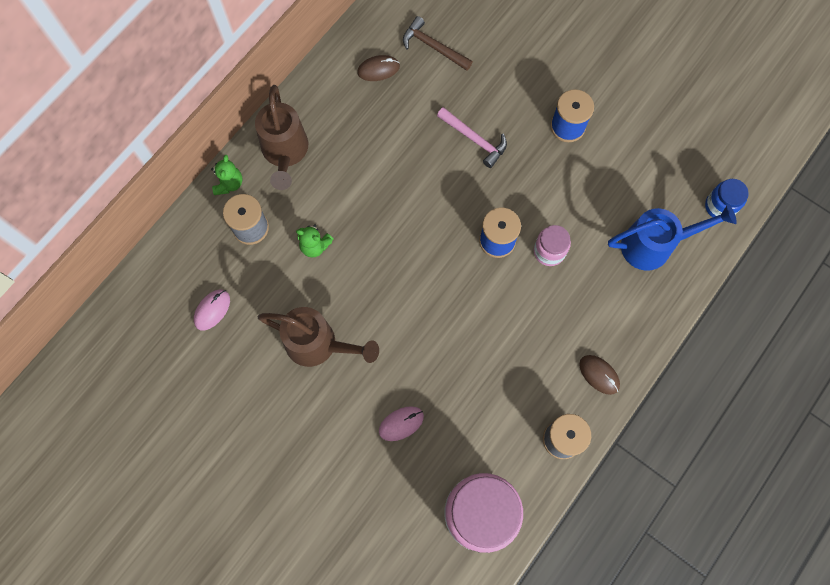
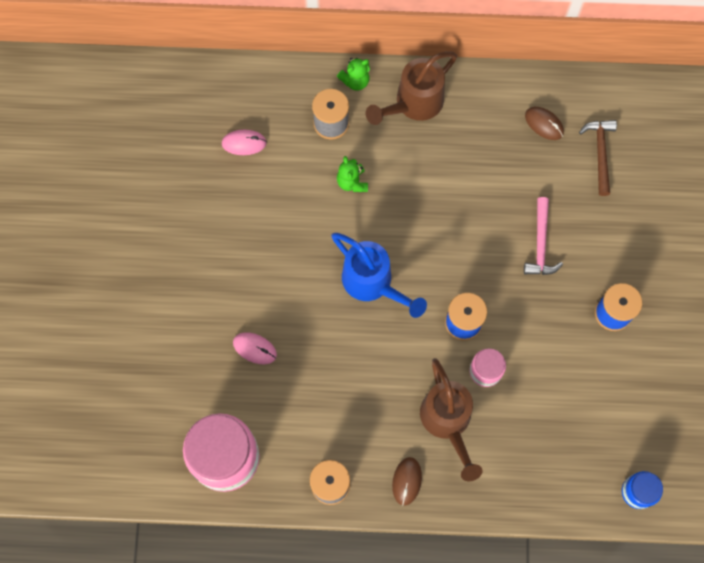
camera: 55 degrees right, 0 degrees up
brown watering can [258,307,379,367] -> brown watering can moved to [420,358,482,481]
blue watering can [608,204,737,271] -> blue watering can moved to [331,233,427,318]

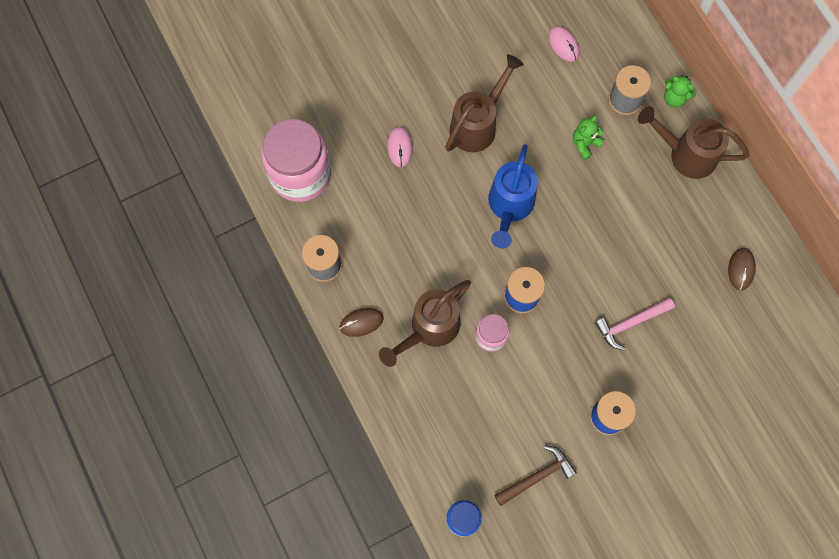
camera: 60 degrees right, 0 degrees up
brown hammer [579,120,617,196] -> brown hammer moved to [494,446,577,506]
none -> brown watering can [445,54,524,152]

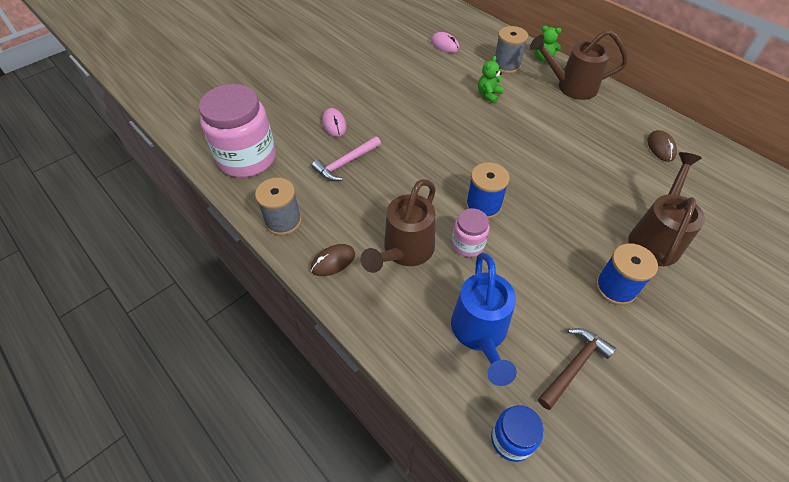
camera: 15 degrees left, 20 degrees down
brown watering can [445,54,524,152] -> brown watering can moved to [628,152,705,266]
blue watering can [488,144,538,249] -> blue watering can moved to [451,253,517,386]
pink hammer [595,298,675,350] -> pink hammer moved to [312,136,381,181]

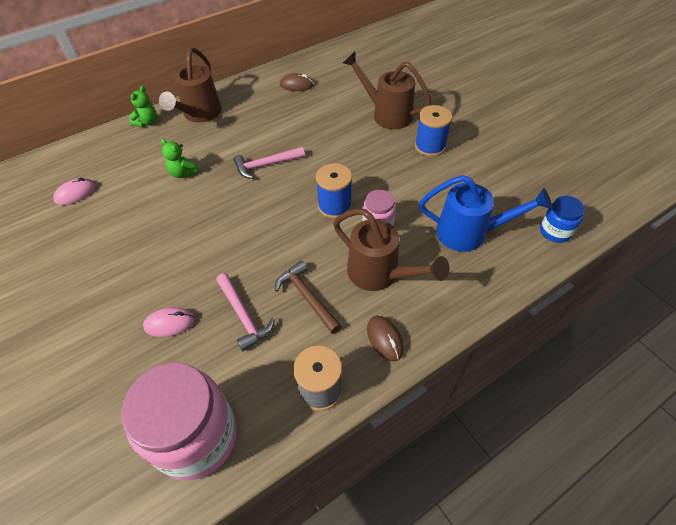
camera: 80 degrees left, 0 degrees up
grey spool [495,26,528,74] -> none
brown hammer [538,328,616,410] -> brown hammer moved to [275,261,341,334]
none -> pink hammer [234,147,305,179]

